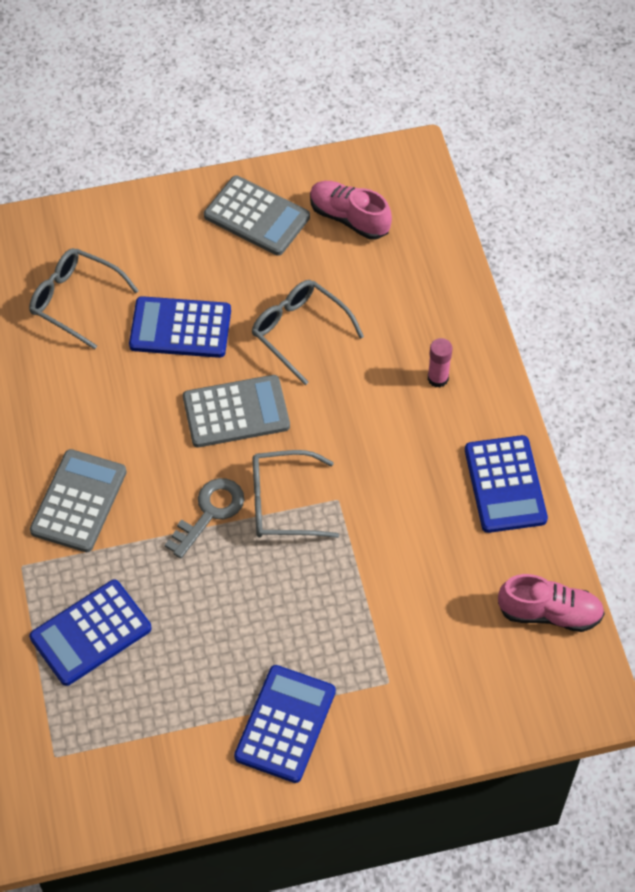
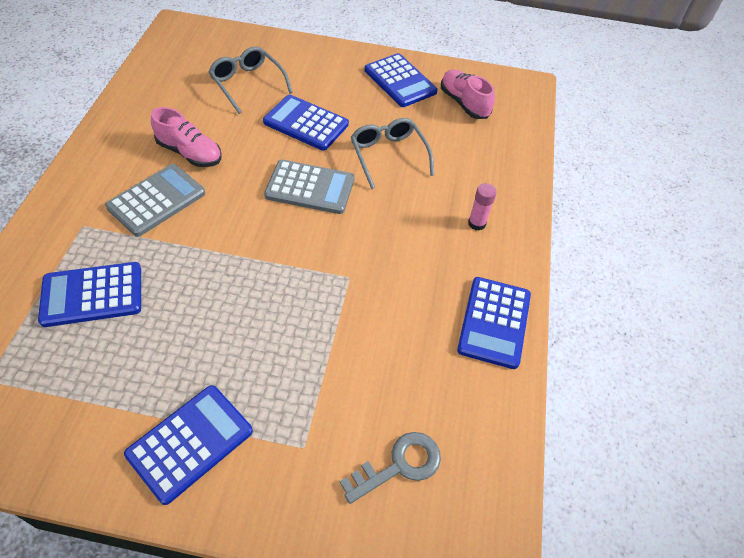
camera: 20 degrees right, 5 degrees down
grey key [165,478,244,559] -> grey key moved to [340,432,441,504]
grey calculator [204,176,310,256] -> blue calculator [365,53,438,107]
grey glasses [252,450,339,538] -> none
pink shoe [498,574,605,632] -> pink shoe moved to [151,107,221,167]

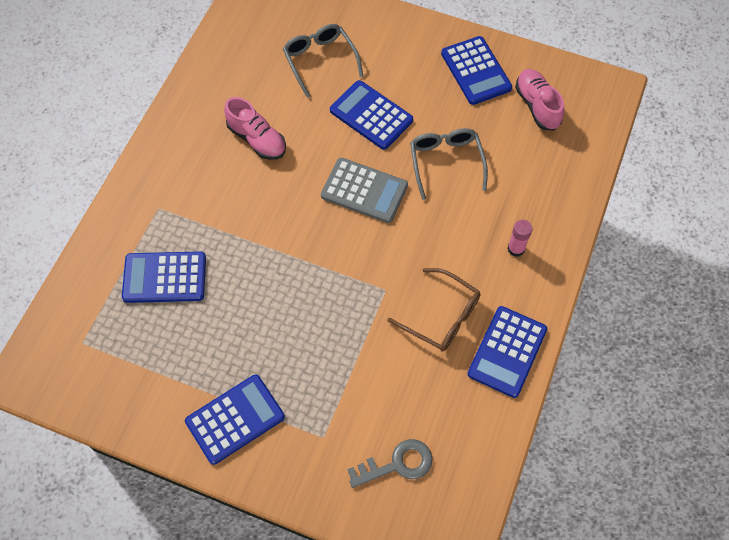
camera: 15 degrees right, 10 degrees up
grey calculator [105,164,205,237] -> none
none -> brown glasses [387,268,480,352]

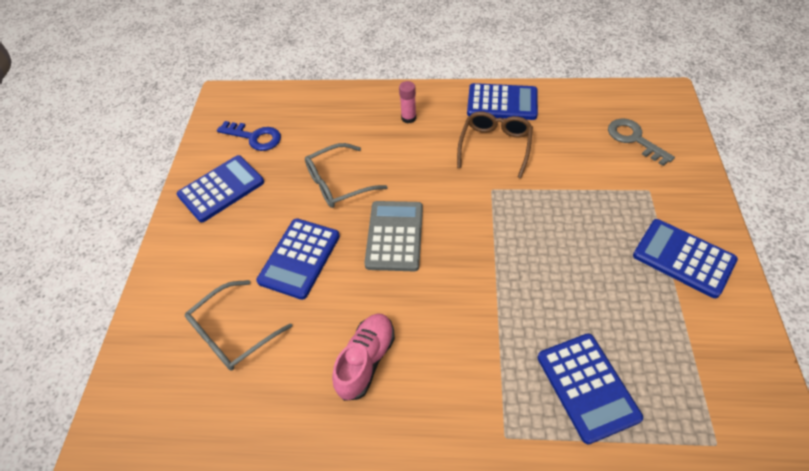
camera: 105 degrees left, 10 degrees down
pink shoe [515,69,564,131] -> blue key [217,121,281,151]

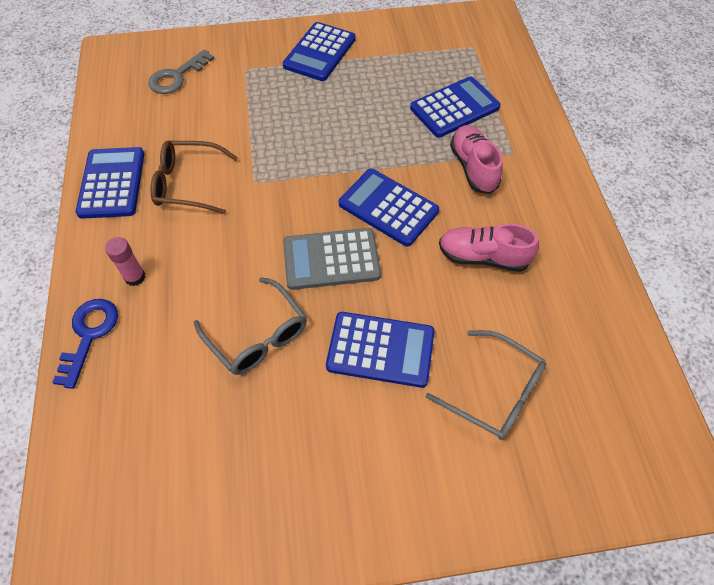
camera: 105 degrees left, 5 degrees up
blue calculator [177,155,264,222] -> blue calculator moved to [339,169,439,246]
blue key [217,121,281,151] -> blue key moved to [52,299,118,389]
none -> pink shoe [450,125,503,194]

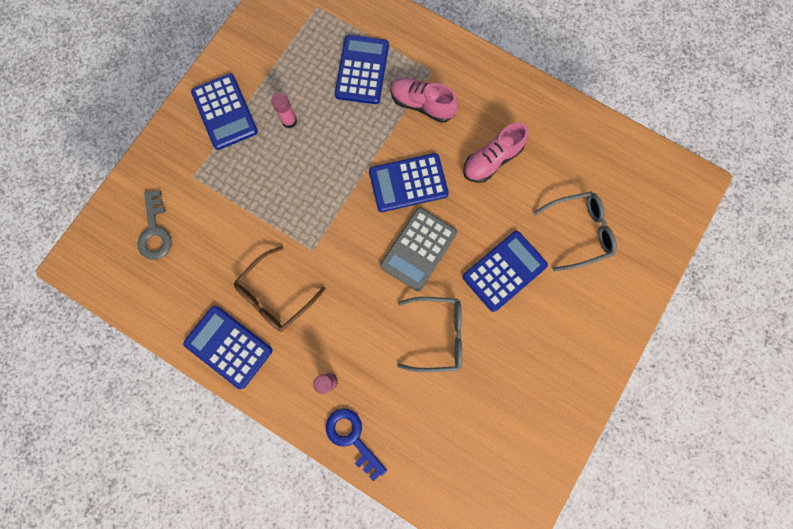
camera: 50 degrees left, 20 degrees up
none -> pink glue stick [271,93,297,128]

